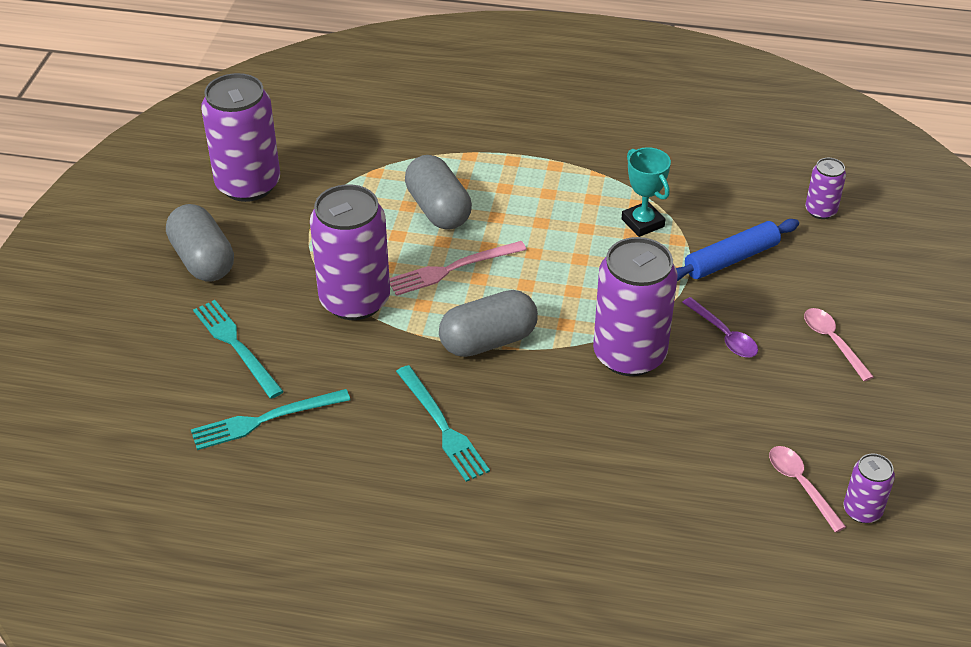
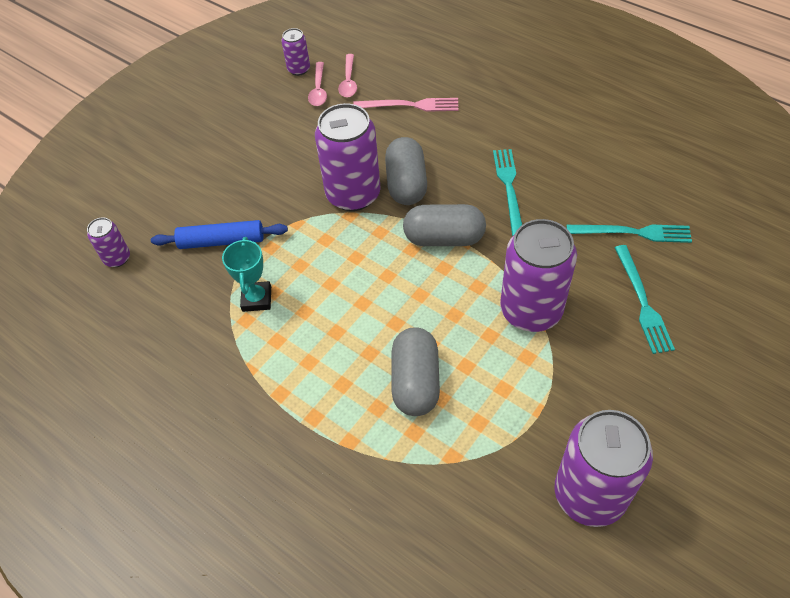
camera: 150 degrees left, 10 degrees up
grey capsule [166,204,234,282] -> grey capsule moved to [385,137,427,205]
pink fork [390,241,527,296] -> pink fork moved to [353,98,458,112]
purple spoon [682,297,758,357] -> none
pink spoon [804,308,874,381] -> pink spoon moved to [338,54,357,98]

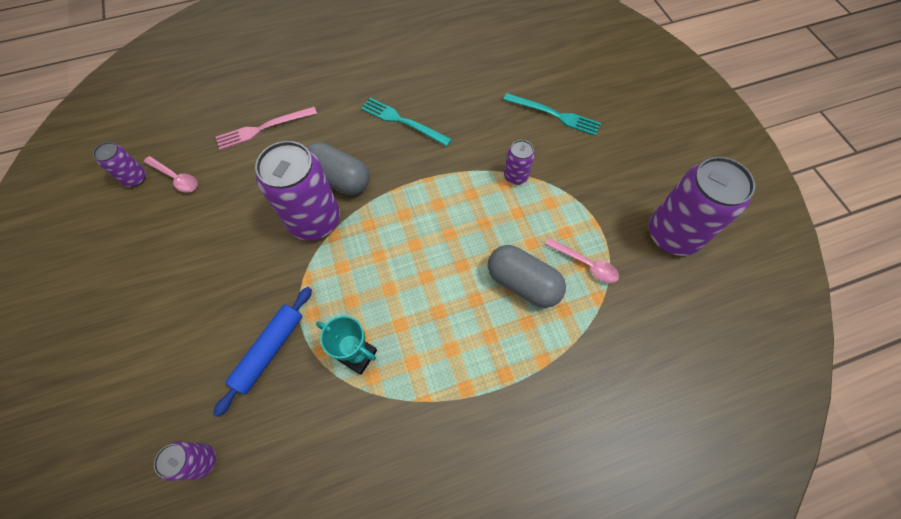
camera: 60 degrees left, 10 degrees up
pink spoon [338,54,357,98] -> pink spoon moved to [545,238,619,283]
pink fork [353,98,458,112] -> pink fork turned 150 degrees counterclockwise [216,107,317,150]
grey capsule [403,204,486,246] -> none
purple can [500,219,577,332] -> purple can [504,140,535,185], size x0.48
turquoise fork [567,225,692,243] -> none

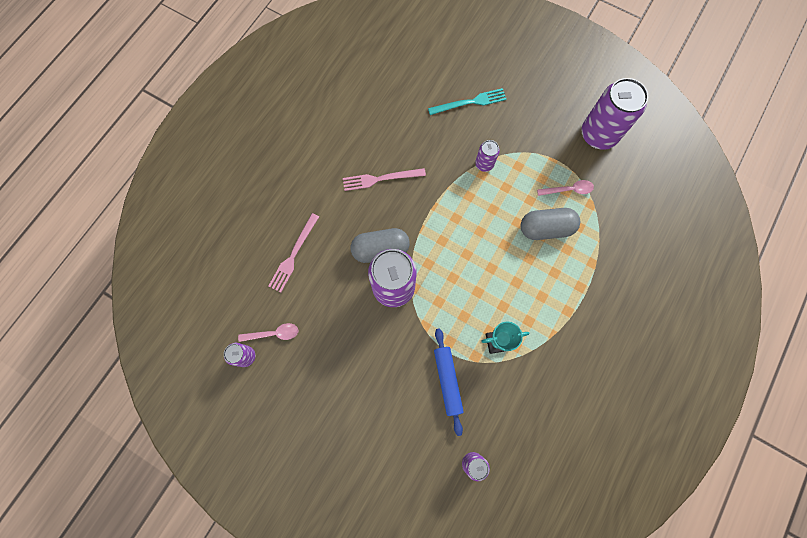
camera: 40 degrees left, 10 degrees up
turquoise fork [361,98,452,146] -> pink fork [343,168,426,191]

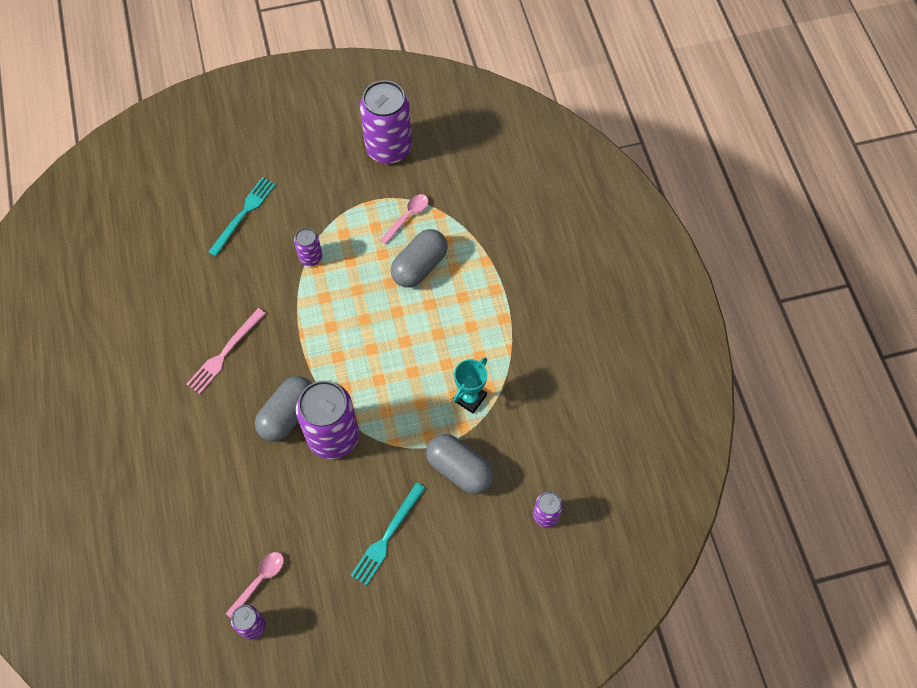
camera: 45 degrees left, 10 degrees down
pink fork [268,213,319,292] -> none
blue rolling pin [434,328,464,436] -> grey capsule [426,434,494,494]
none -> turquoise fork [351,483,425,586]

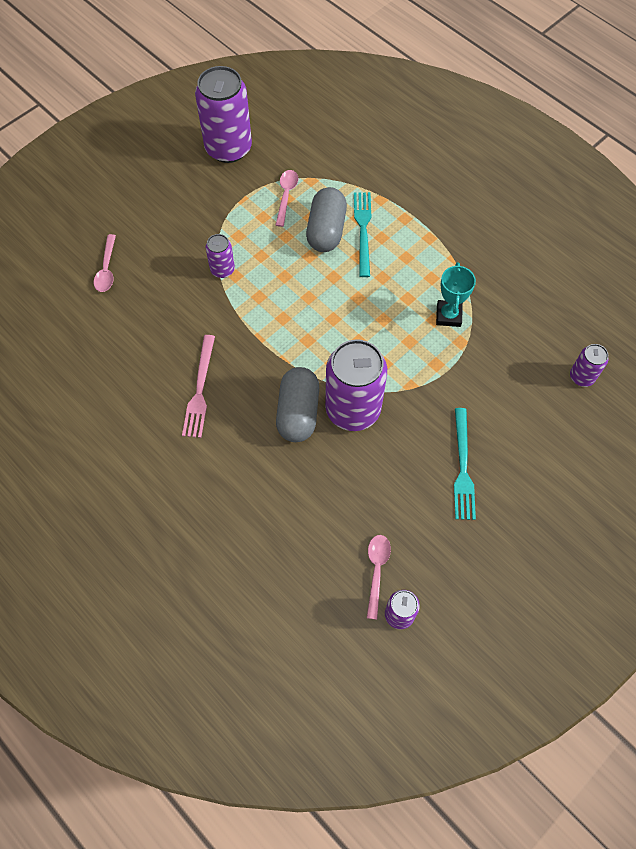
camera: 30 degrees left, 0 degrees up
turquoise fork [208,177,276,256] -> turquoise fork moved to [354,192,371,277]
grey capsule [426,434,494,494] -> none
none -> pink spoon [94,234,116,292]

